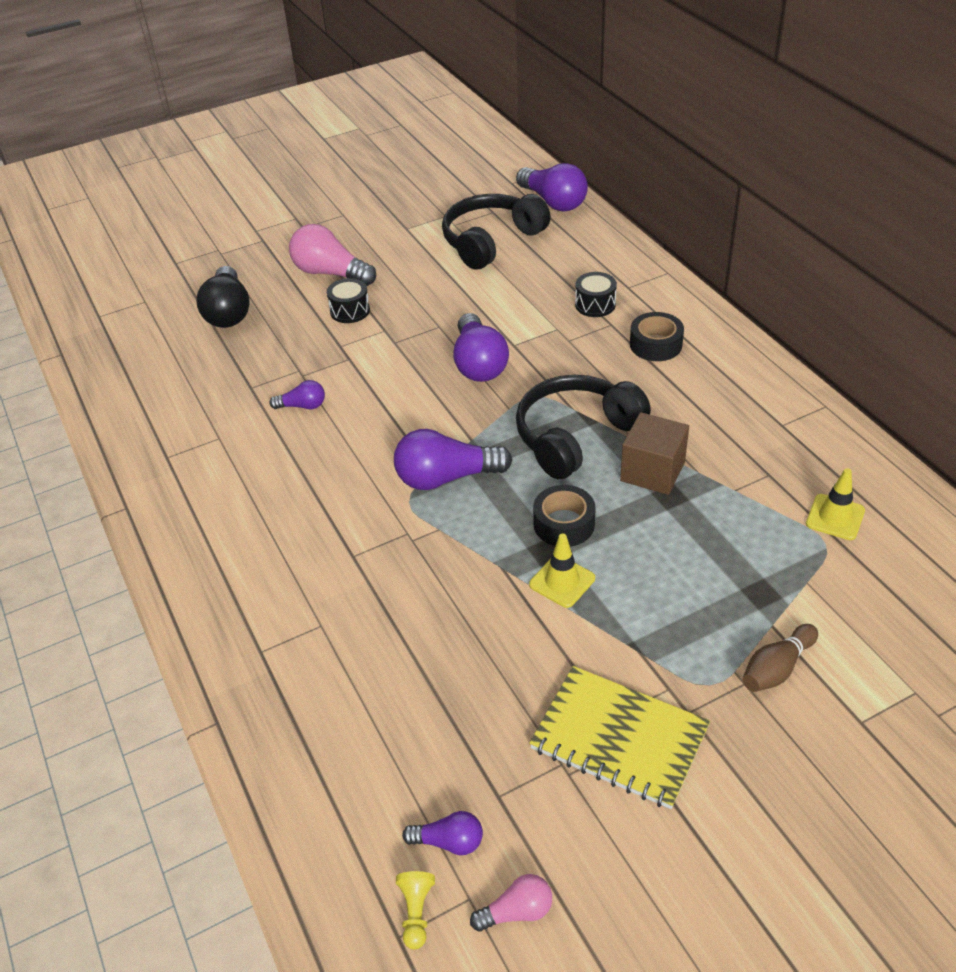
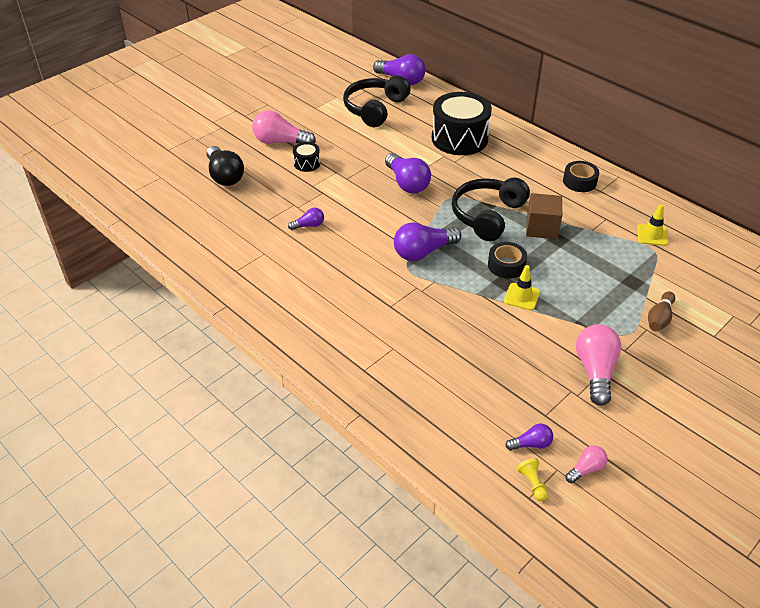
camera: 20 degrees left, 0 degrees up
yellow notebook [529,666,710,809] -> pink light bulb [576,324,621,406]
black drum [575,272,617,317] -> black drum [432,92,492,155], size x2.23
black tape [630,312,684,361] -> black tape moved to [563,161,599,192]

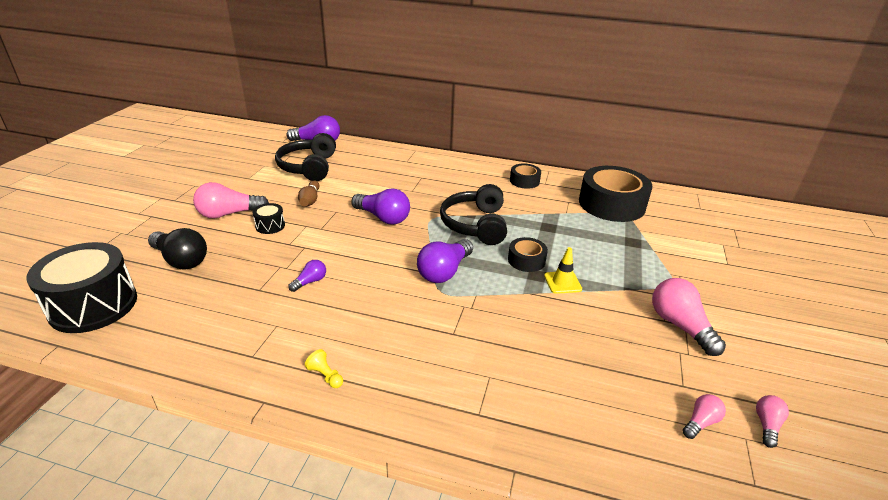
camera: 30 degrees left, 10 degrees down
black drum [432,92,492,155] -> black drum moved to [26,242,137,333]
purple light bulb [505,424,553,451] -> pink light bulb [683,394,726,439]
yellow pawn [517,458,548,501] -> yellow pawn moved to [305,349,343,388]
brown cube [526,193,562,239] -> none
yellow traffic cone [637,204,668,246] -> black tape [579,166,652,222]
brown bowling pin [648,291,675,331] -> brown bowling pin moved to [298,181,319,207]

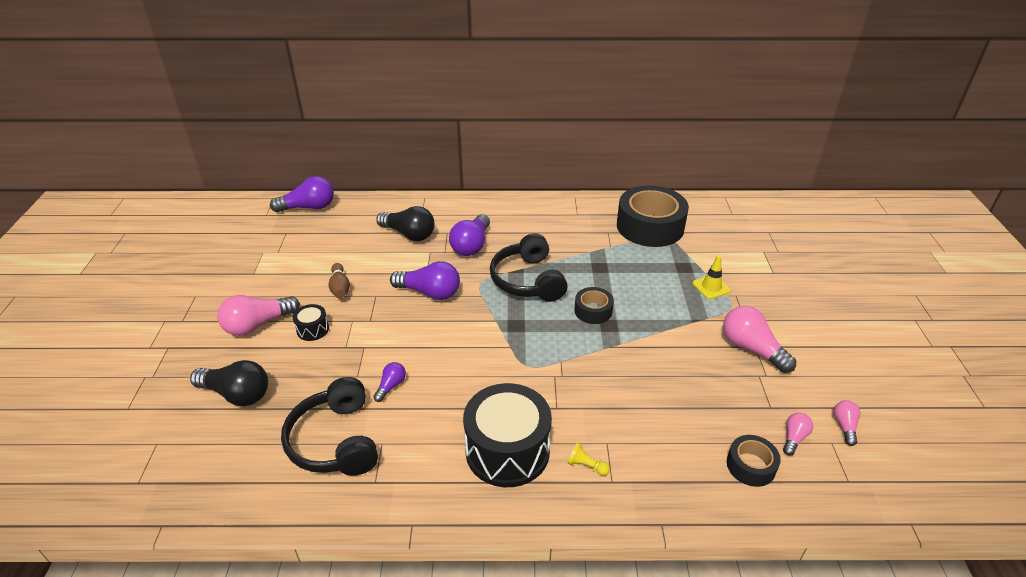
camera: 15 degrees left, 5 degrees up
black drum [26,242,137,333] -> black drum moved to [463,383,552,487]
black headphones [275,133,336,181] -> black headphones moved to [281,377,378,476]
yellow pawn [305,349,343,388] -> yellow pawn moved to [568,442,610,476]
purple light bulb [417,239,473,283] -> purple light bulb moved to [449,214,490,256]
black tape [510,164,541,189] -> black tape moved to [727,435,781,487]
yellow traffic cone [544,247,582,294] -> yellow traffic cone moved to [693,256,731,299]
none -> black light bulb [376,206,435,241]

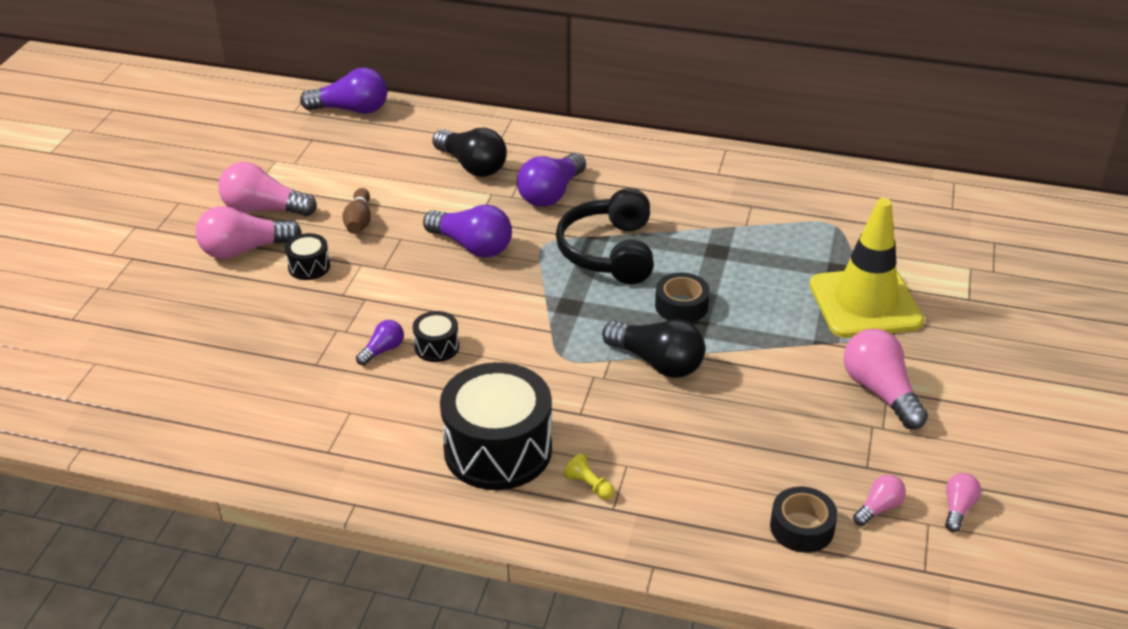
camera: 15 degrees right, 0 degrees up
black light bulb [190,360,268,406] -> black light bulb moved to [602,319,705,378]
black headphones [281,377,378,476] -> none
black tape [617,185,689,247] -> none
yellow traffic cone [693,256,731,299] -> yellow traffic cone [810,198,924,338], size x2.21
none -> pink light bulb [218,162,317,216]
none -> black drum [413,311,459,362]

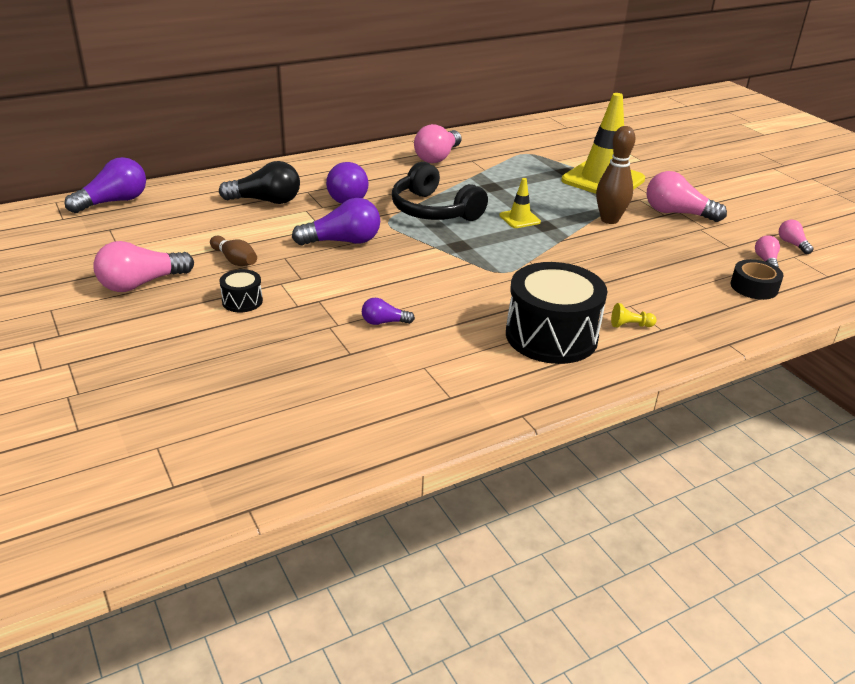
camera: 45 degrees left, 5 degrees down
pink light bulb [196,206,302,259] -> pink light bulb moved to [414,124,462,163]
purple light bulb [356,320,404,366] -> purple light bulb turned 90 degrees counterclockwise [362,298,415,325]
black drum [413,311,459,362] -> none
black light bulb [602,319,705,378] -> none
black tape [655,273,710,323] -> yellow traffic cone [499,178,541,228]
none -> brown bowling pin [596,126,635,224]

